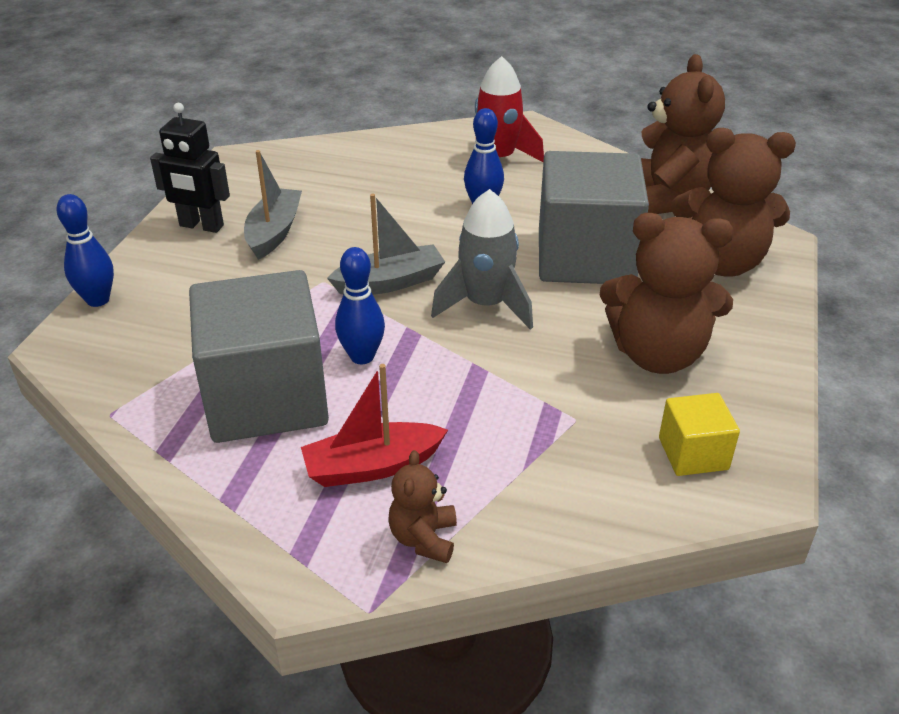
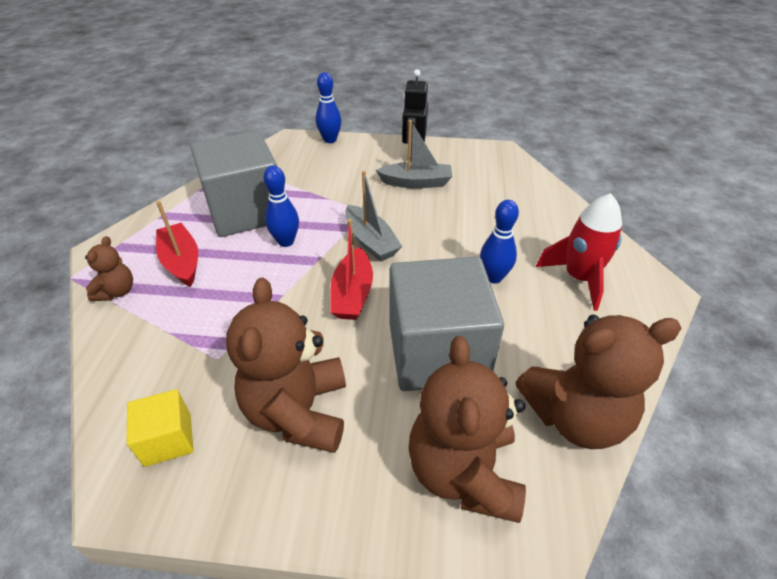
camera: 80 degrees right, 5 degrees up
brown teddy bear [389,450,457,563] -> brown teddy bear turned 105 degrees clockwise [85,236,133,301]
grey rocket [431,189,533,330] -> red boat [330,219,373,320]

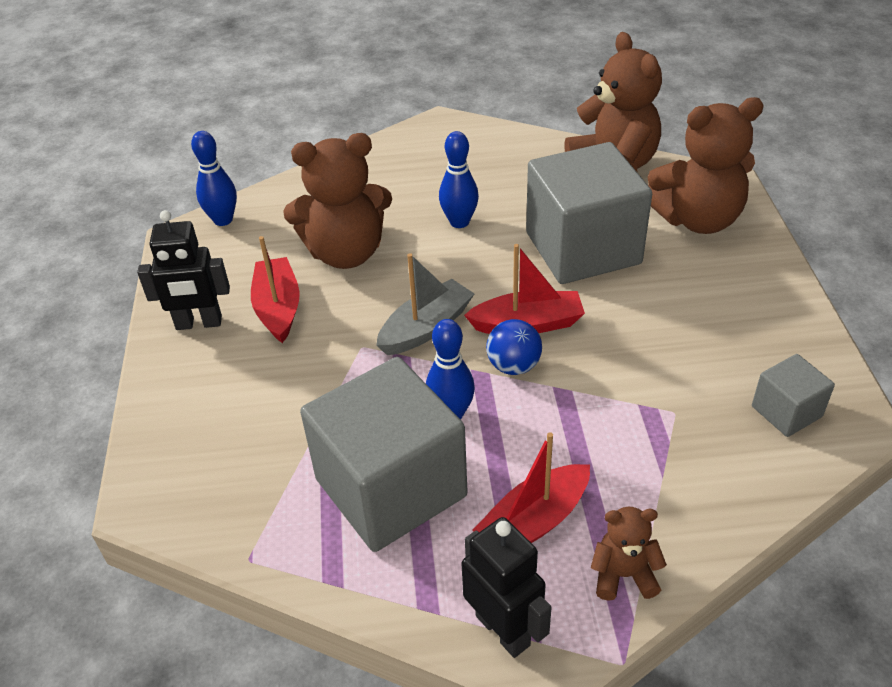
camera: 100 degrees left, 0 degrees up
yellow cube [127,389,194,467] -> grey cube [752,354,835,437]
brown teddy bear [226,278,346,453] -> brown teddy bear moved to [283,133,392,269]
blue bowling pin [316,72,341,143] -> blue bowling pin moved to [191,131,237,226]
grey boat [376,120,452,188] -> red boat [251,236,300,343]
red rocket [536,193,622,311] -> none
none -> black robot [461,517,552,658]
none -> blue ball [486,319,542,375]

